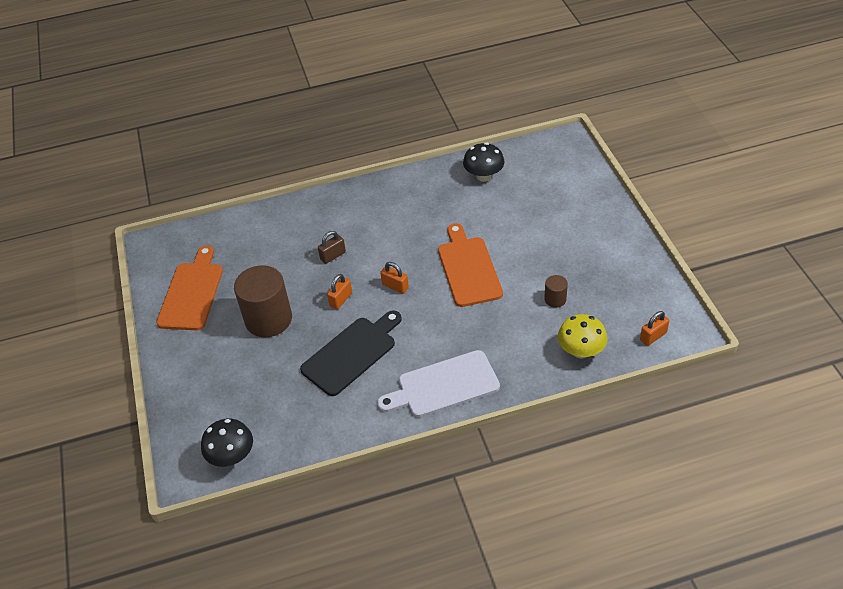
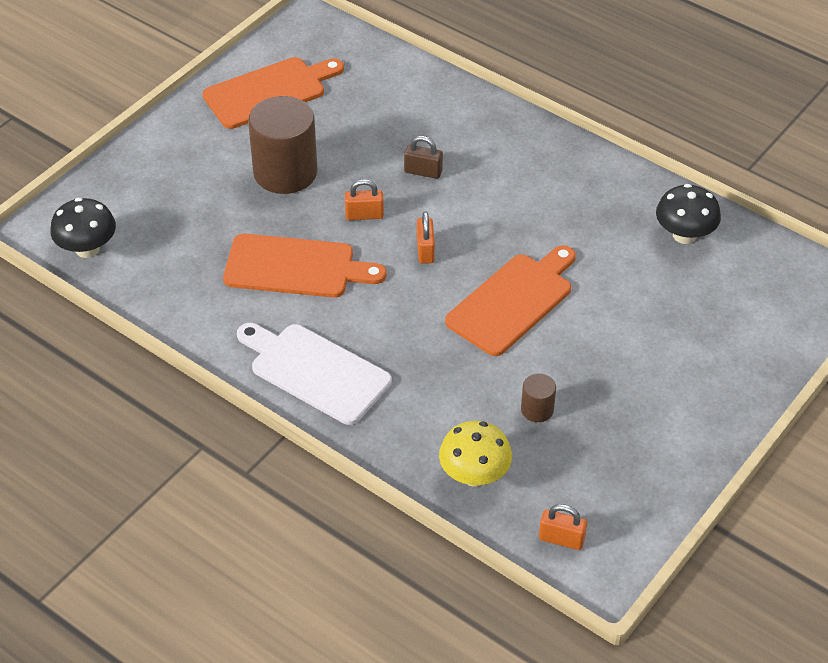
camera: 50 degrees right, 0 degrees up
black cutting board [300,310,402,396] -> orange cutting board [223,234,386,298]

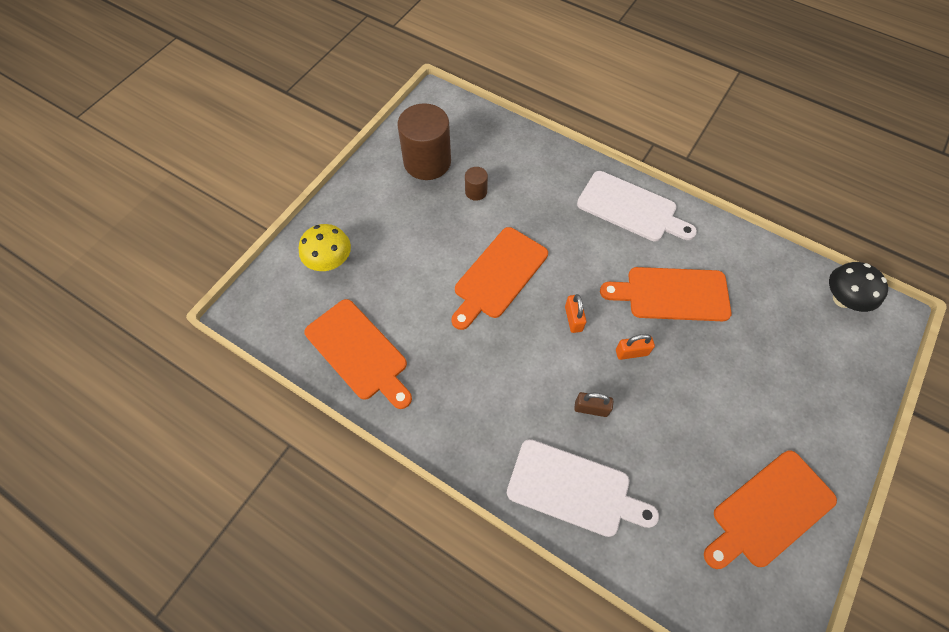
camera: 175 degrees right, 15 degrees up
brown cylinder [248,96,317,194] -> brown cylinder moved to [398,103,451,180]
yellow mushroom [439,421,512,487] -> yellow mushroom moved to [299,224,351,271]
orange padlock [539,504,587,550] -> none
black mushroom [656,184,721,244] -> orange cutting board [304,299,412,409]
none -> white cutting board [507,439,659,537]

